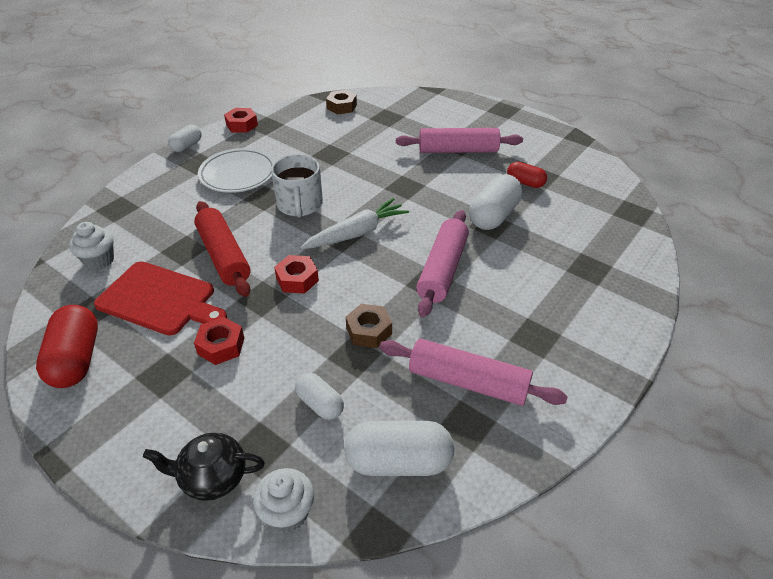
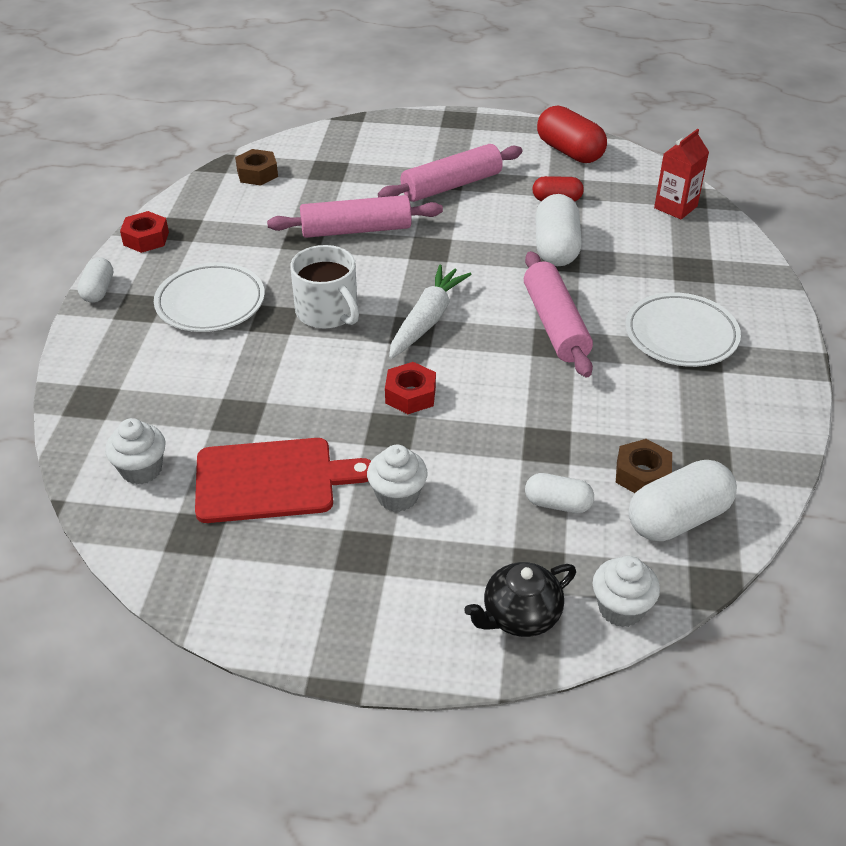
camera: 30 degrees left, 0 degrees up
red capsule [36,305,98,388] -> red capsule moved to [537,106,607,163]
red rolling pin [194,201,250,297] -> none
red nut [194,317,244,365] -> white cupcake [367,445,428,512]
brown nut [346,304,392,348] -> brown nut moved to [616,439,672,493]
pink rolling pin [379,339,568,406] -> pink rolling pin moved to [267,195,443,238]
none -> white plate [625,292,741,367]
none -> red carton [654,129,709,220]

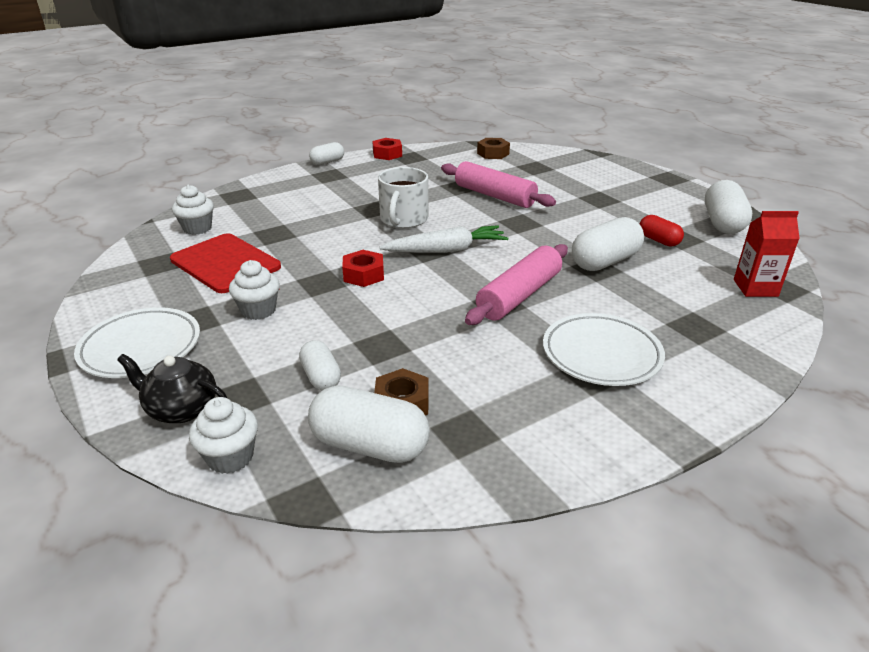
camera: 50 degrees right, 10 degrees down
white plate [154,263,265,332] -> white plate moved to [74,307,200,378]
pink rolling pin [378,144,523,202] -> none
red capsule [537,106,607,163] -> white capsule [705,180,752,234]

